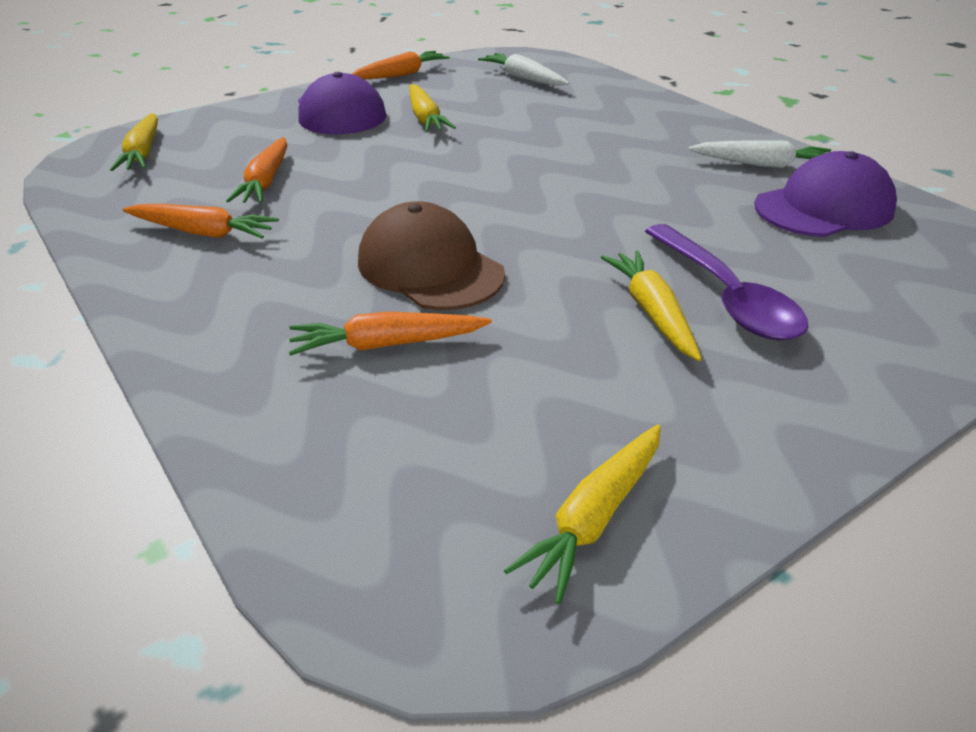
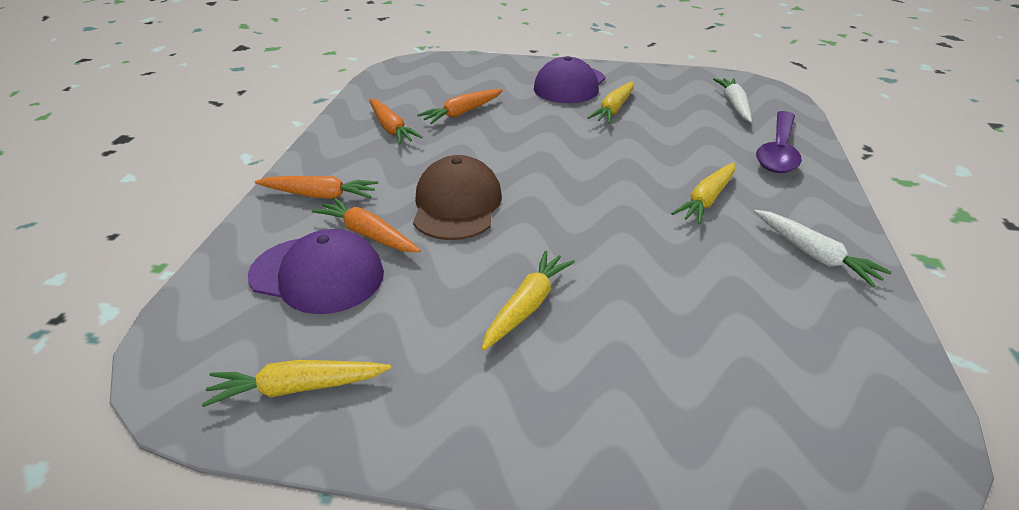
camera: 45 degrees right, 0 degrees up
yellow carrot [110,113,158,171] -> yellow carrot moved to [671,162,735,224]
orange carrot [352,51,449,79] -> orange carrot moved to [255,176,378,199]
purple spoon [645,224,808,341] -> purple spoon moved to [756,111,802,173]
purple cap [754,151,897,237] -> purple cap moved to [248,229,384,314]

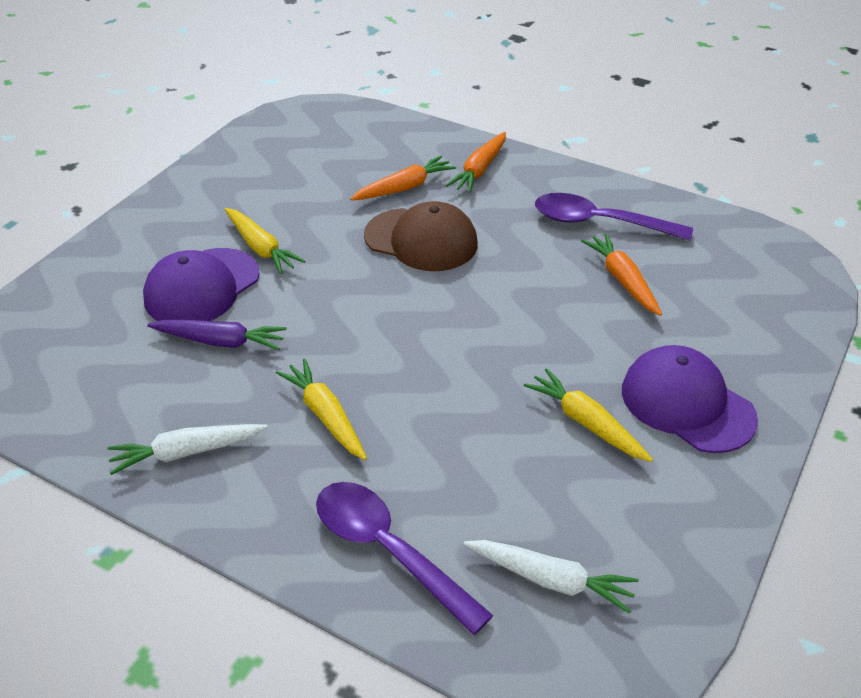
camera: 110 degrees right, 5 degrees up
yellow carrot [202,360,391,407] -> none
purple cap [248,229,384,314] -> purple cap moved to [143,248,260,321]
orange carrot [369,99,423,144] -> purple spoon [535,193,693,241]
none -> purple carrot [147,320,287,350]

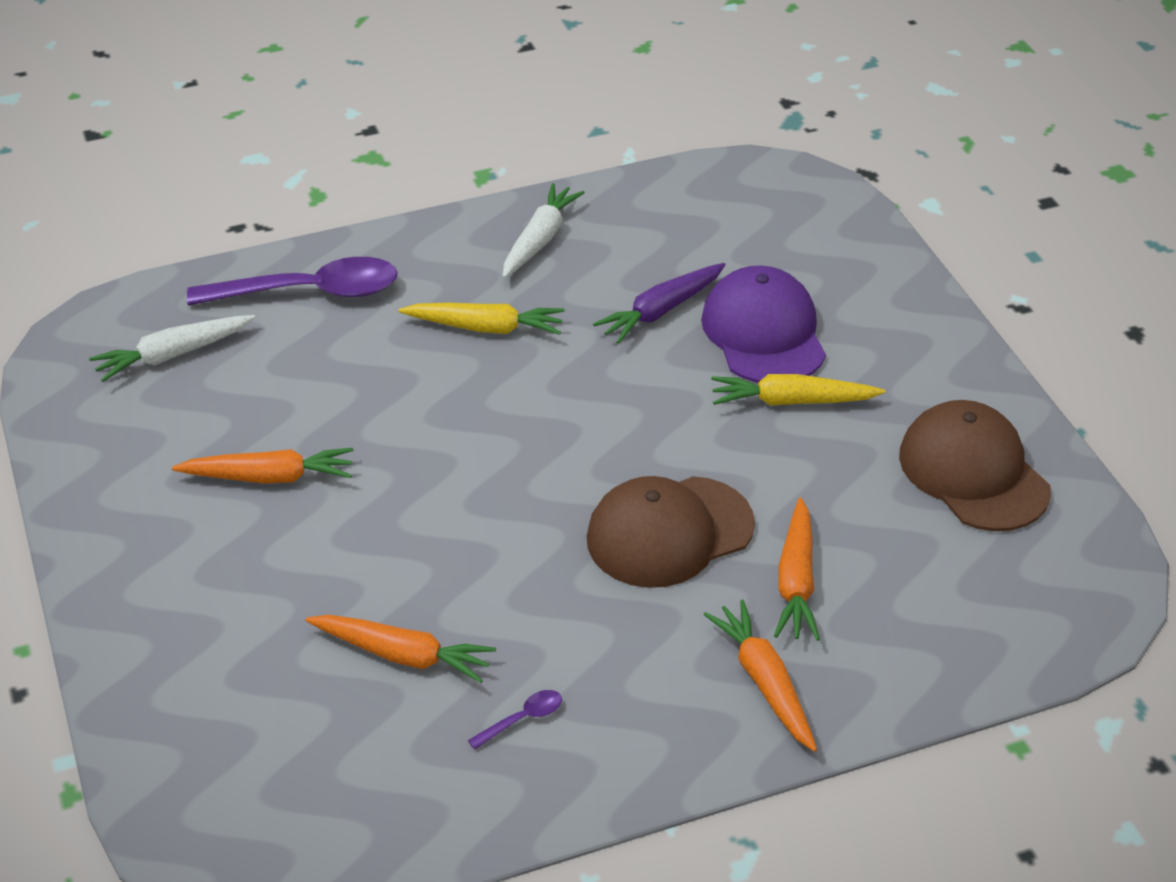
camera: 130 degrees right, 0 degrees up
yellow carrot [524,368,653,462] -> orange carrot [172,448,353,484]
purple spoon [535,193,693,241] -> purple spoon [468,690,562,750], size x0.41
purple cap [622,345,758,453] -> none
none -> brown cap [899,400,1051,531]

